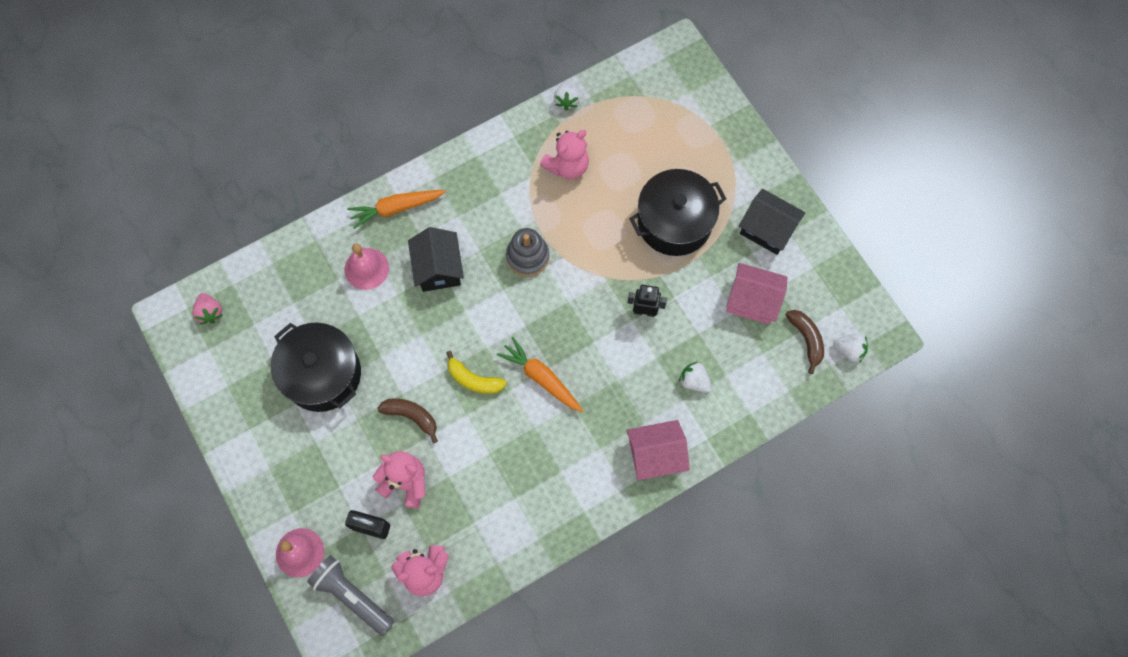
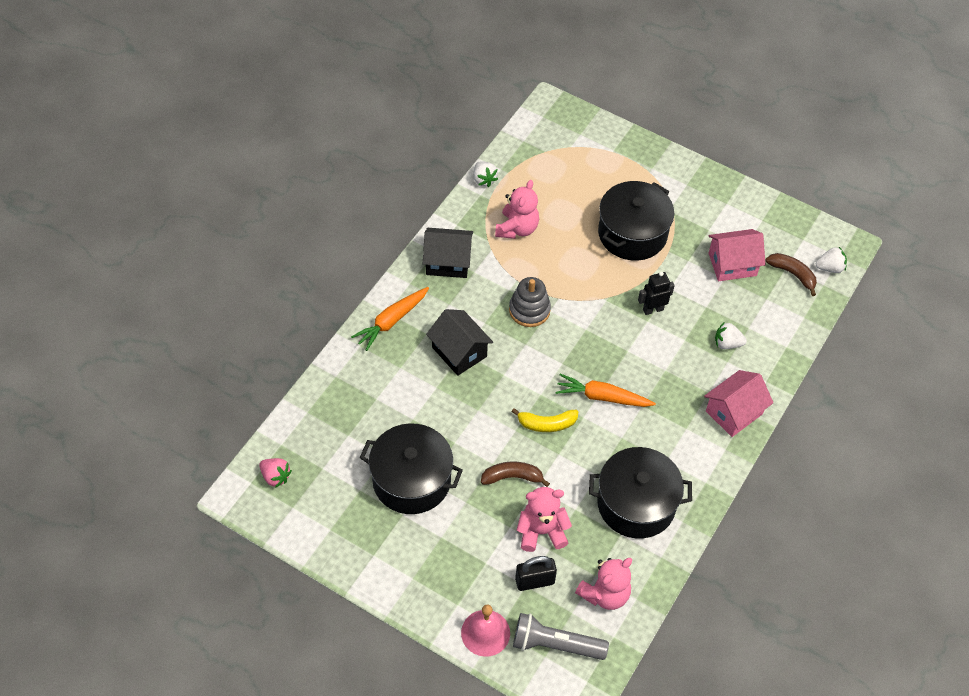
camera: 30 degrees left, 15 degrees down
pink bell [345,243,389,290] -> none
black house [739,189,805,255] -> black house moved to [423,228,473,278]
none -> black pot [589,447,692,539]

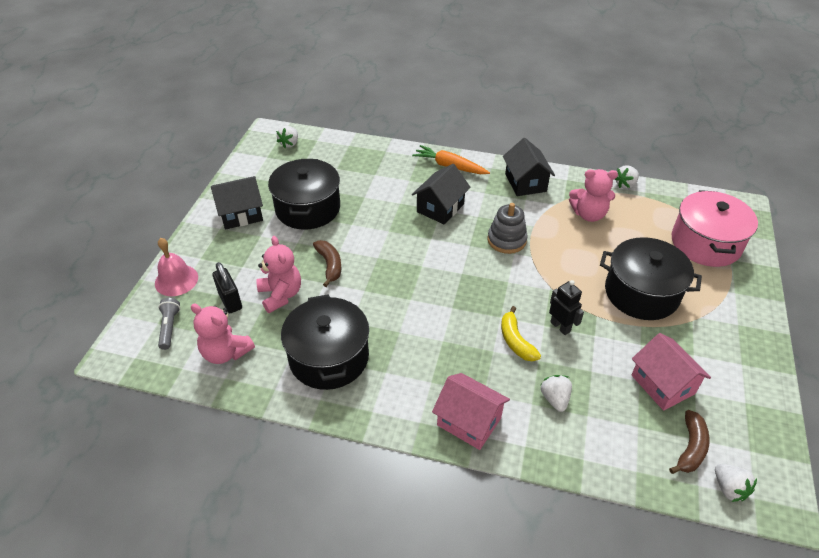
camera: 75 degrees right, 10 degrees down
pink strawberry [259,458,292,488] -> white strawberry [276,126,298,148]
yellow banana [511,408,578,432] -> yellow banana moved to [501,306,541,361]
grey flashlight [513,613,609,660] -> grey flashlight [158,298,180,350], size x0.62
orange carrot [556,374,656,407] -> none
none -> black house [211,176,263,230]
none -> pink pot [672,190,758,267]

